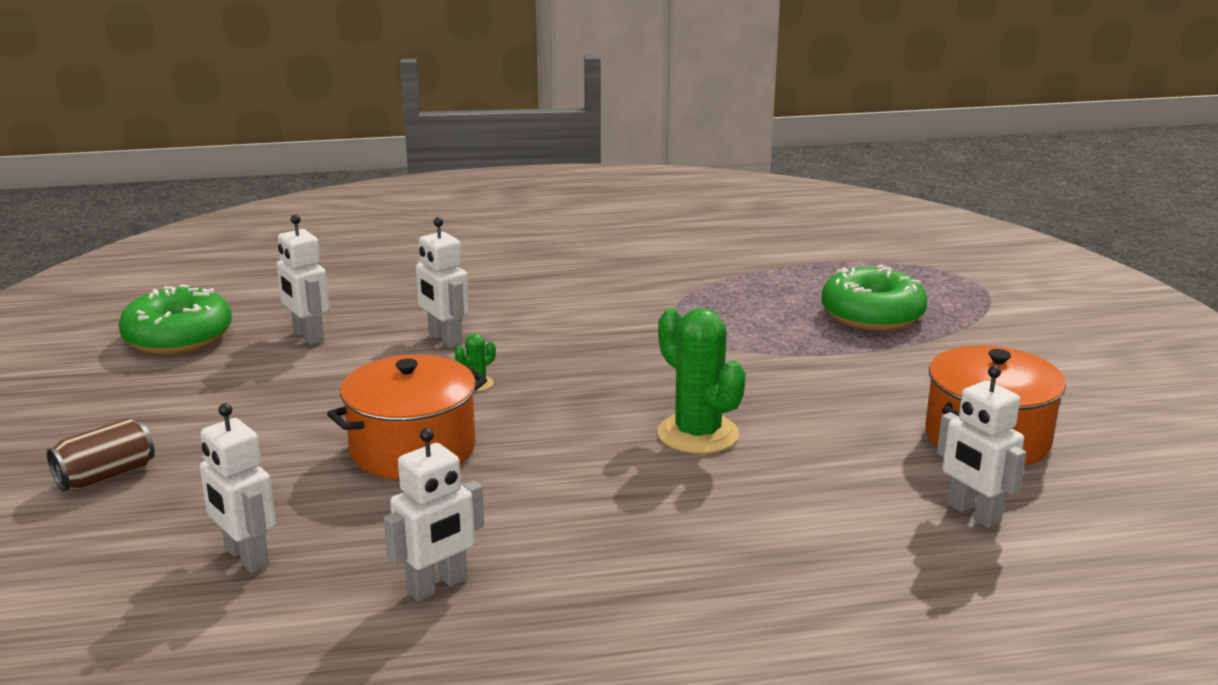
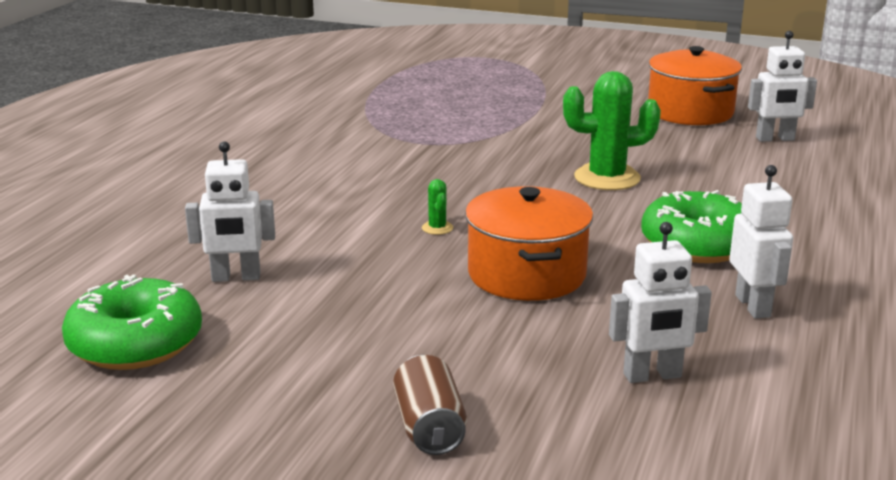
camera: 60 degrees left, 0 degrees up
white robot [416,217,469,348] -> none
green donut [821,264,927,331] -> green donut moved to [641,190,742,263]

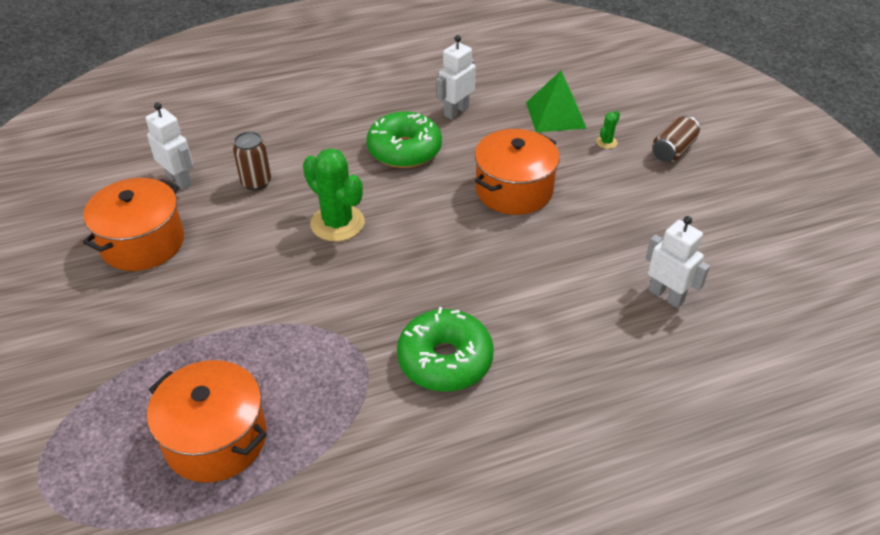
camera: 130 degrees left, 20 degrees up
green donut [62,275,202,370] -> green donut moved to [397,307,494,392]
green cactus [422,179,453,235] -> green cactus moved to [596,111,620,149]
white robot [609,222,712,383] -> green pyramid [526,71,587,132]
none -> orange pot [147,360,267,483]
none -> brown can [233,131,271,191]

